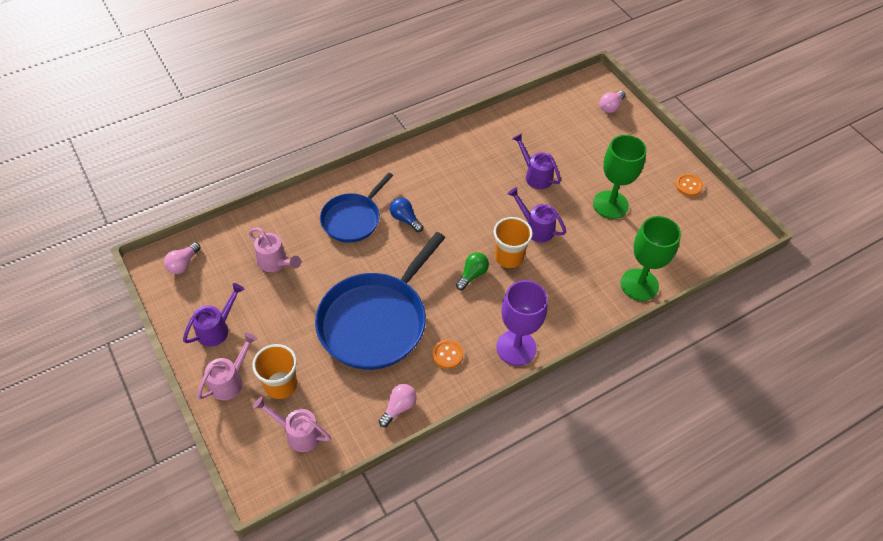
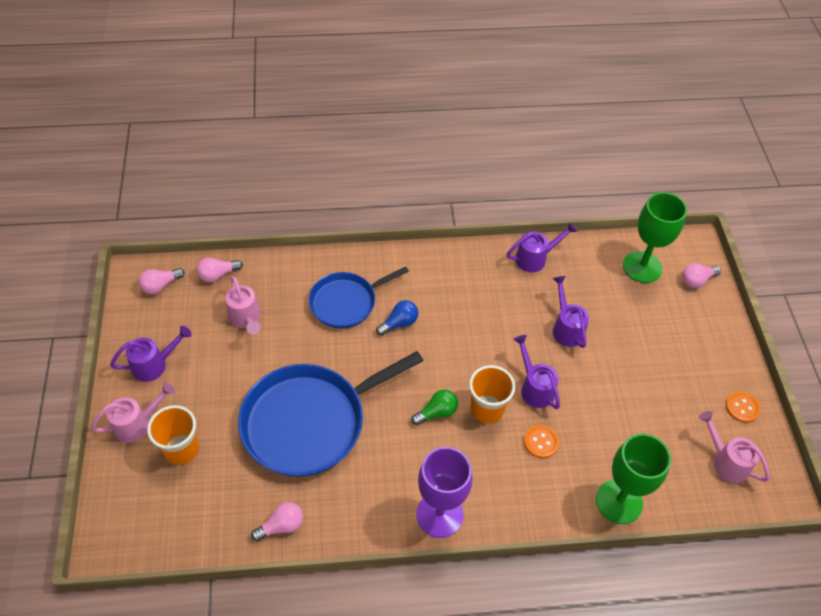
camera: 25 degrees right, 0 degrees up
pink watering can [253,397,331,452] -> pink watering can moved to [699,411,770,483]
blue light bulb [390,198,423,232] -> blue light bulb turned 75 degrees clockwise [376,300,418,336]
orange button [432,339,463,369] -> orange button moved to [524,425,559,459]
green goblet [593,135,646,219] -> green goblet moved to [623,192,687,283]
none -> pink light bulb [197,257,243,283]
none -> purple watering can [506,222,577,272]

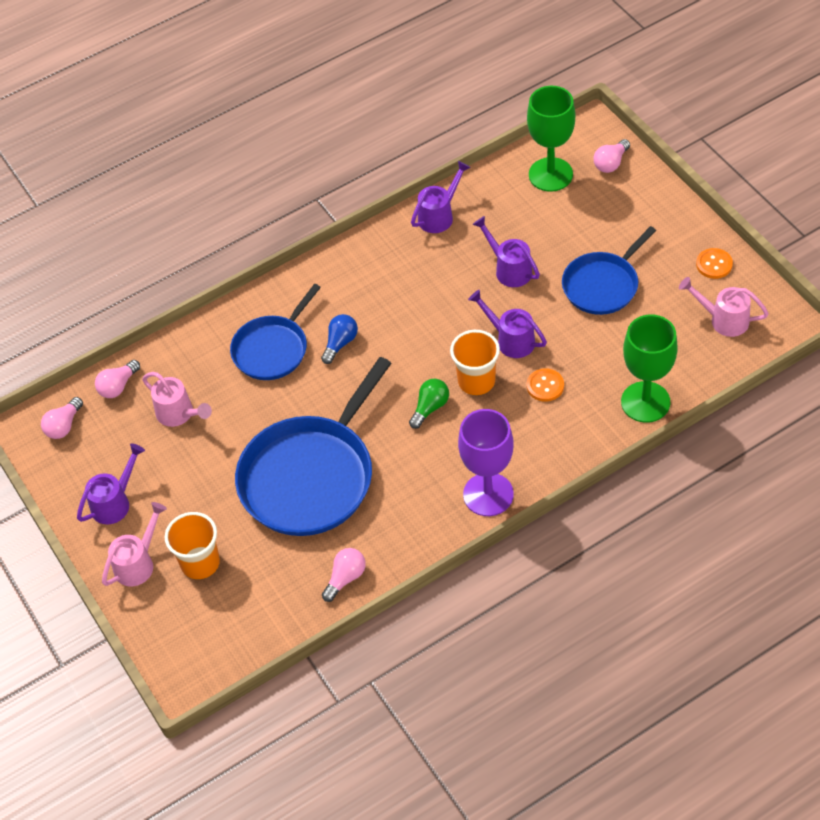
camera: 20 degrees left, 0 degrees up
none -> blue pan [562,226,656,315]

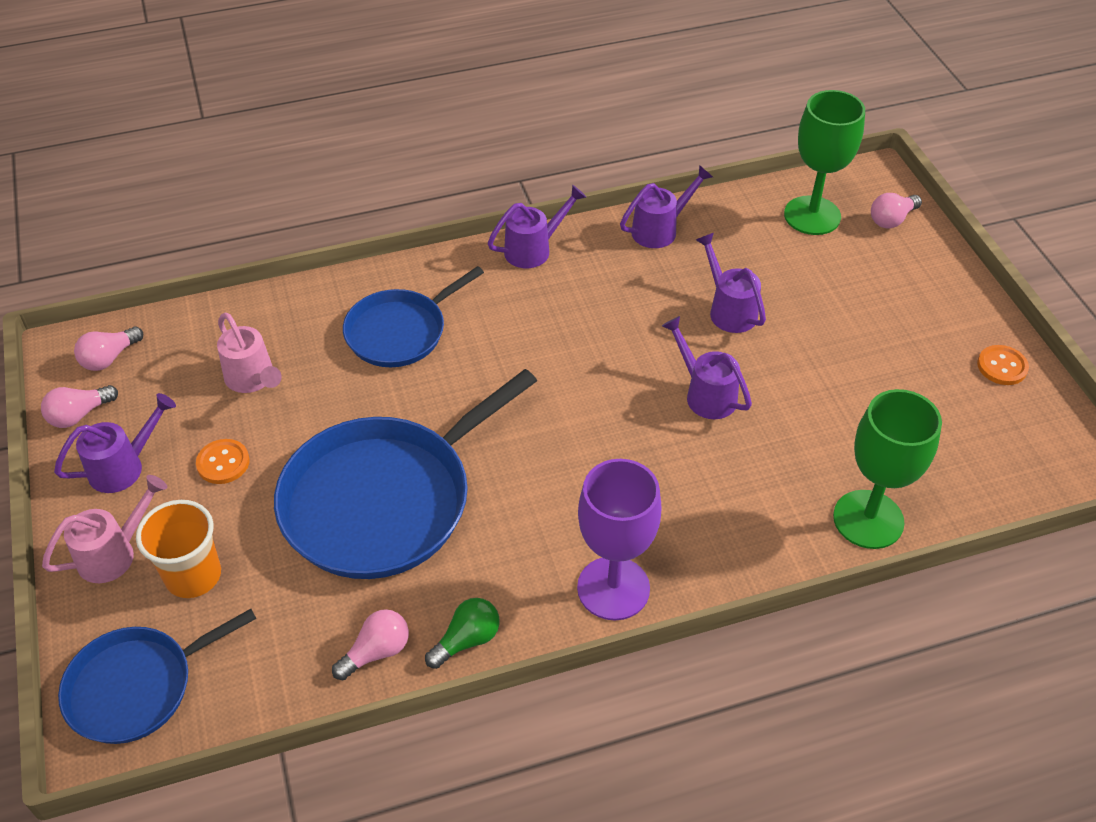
camera: 10 degrees right, 5 degrees down
pink light bulb [95,360,140,398] -> pink light bulb moved to [41,385,118,428]
blue light bulb [321,314,358,364] -> none
green light bulb [409,379,449,429] -> green light bulb moved to [425,598,500,669]
orange cup [450,330,500,395] -> none
orange button [527,368,564,402] -> orange button moved to [196,439,250,484]
blue pan [562,226,656,315] -> blue pan moved to [58,609,257,744]
pink watering can [679,277,769,337] -> none
none -> purple watering can [488,185,586,268]

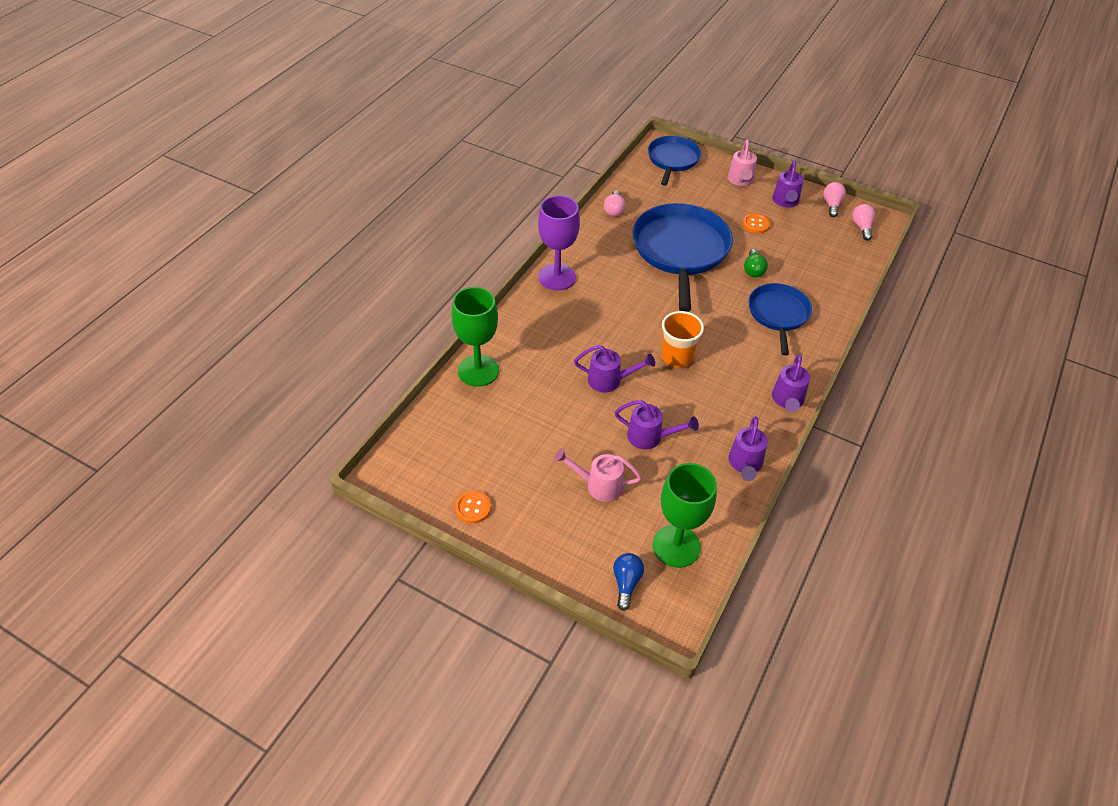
camera: 135 degrees right, 0 degrees up
orange cup [136,500,221,598] -> orange cup moved to [662,311,704,368]
pink watering can [217,313,282,393] -> pink watering can moved to [554,448,642,502]
green light bulb [425,598,500,669] -> green light bulb moved to [744,249,768,277]
pink light bulb [871,193,922,228] -> blue light bulb [613,553,644,611]

